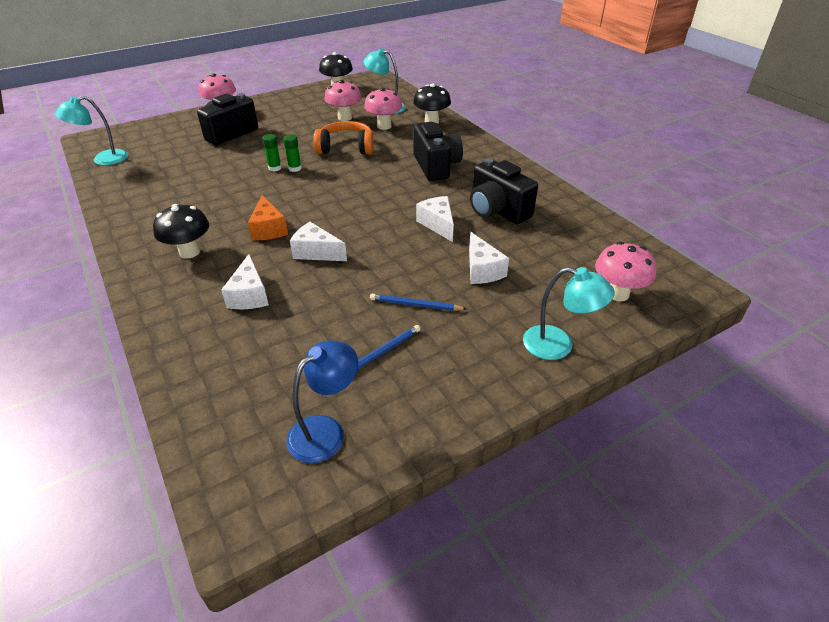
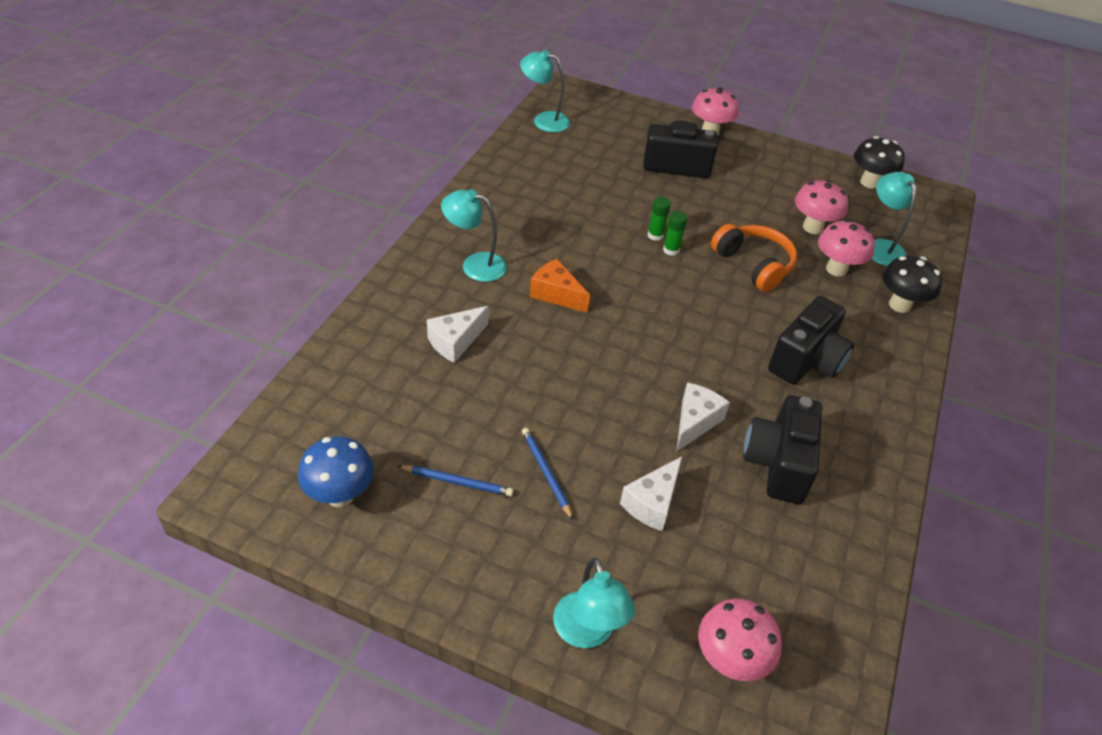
camera: 50 degrees right, 5 degrees up
black mushroom [153,204,209,259] -> turquoise lamp [441,189,507,282]
orange cheese [248,195,288,240] -> orange cheese turned 90 degrees clockwise [530,259,590,313]
blue lamp [286,340,358,463] -> blue mushroom [298,436,374,507]
white cheese [290,222,347,261] -> none

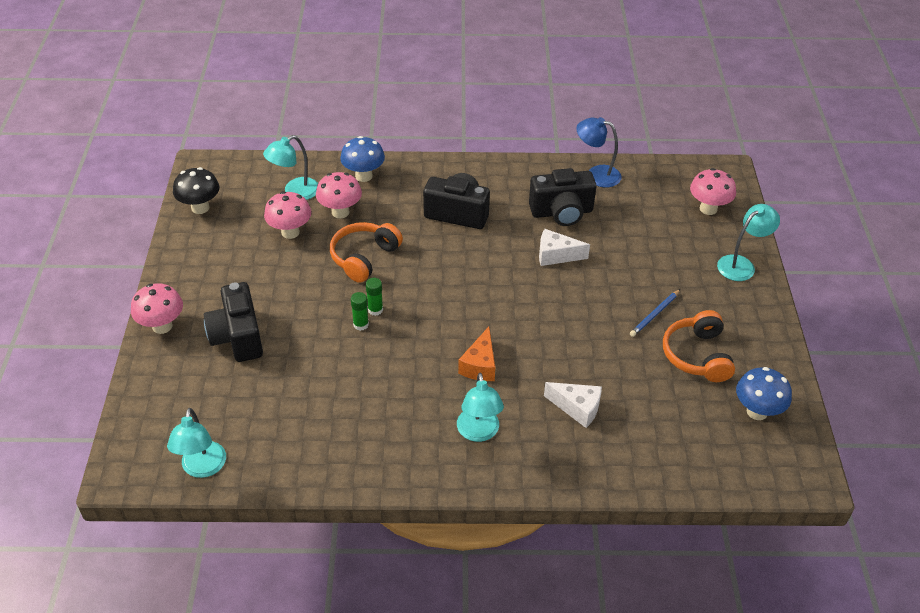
camera: 110 degrees left, 0 degrees up
blue pencil [398,465,514,496] -> orange headphones [663,310,735,382]
white cheese [620,456,682,531] -> none
black mushroom [882,256,942,313] -> blue mushroom [340,136,385,182]
none -> blue lamp [576,117,621,188]

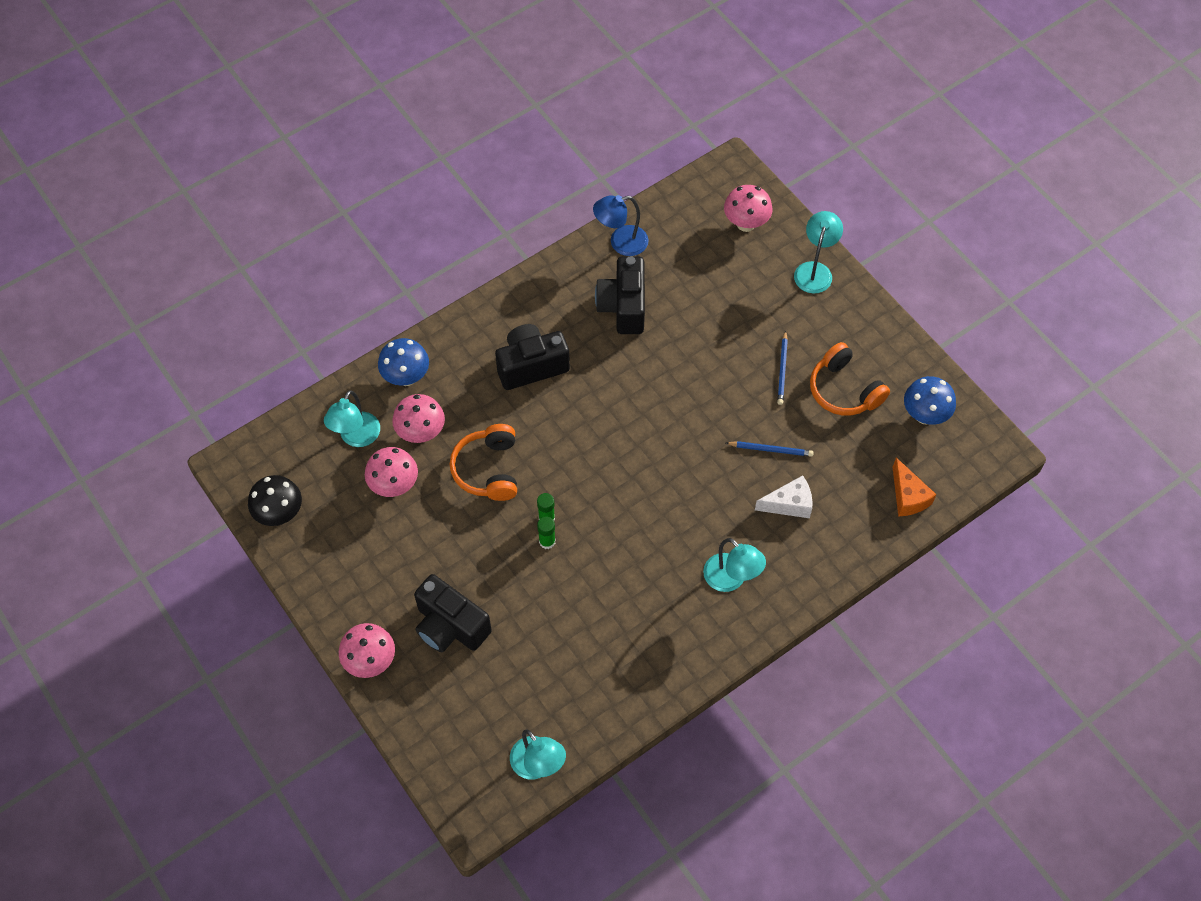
camera: 35 degrees left, 15 degrees up
orange cheese [458,327,495,381] -> orange cheese moved to [893,458,937,516]
black camera [529,168,597,226] -> black camera turned 135 degrees clockwise [595,256,645,334]
white cheese [539,229,590,266] -> none
none -> blue pencil [726,441,814,457]

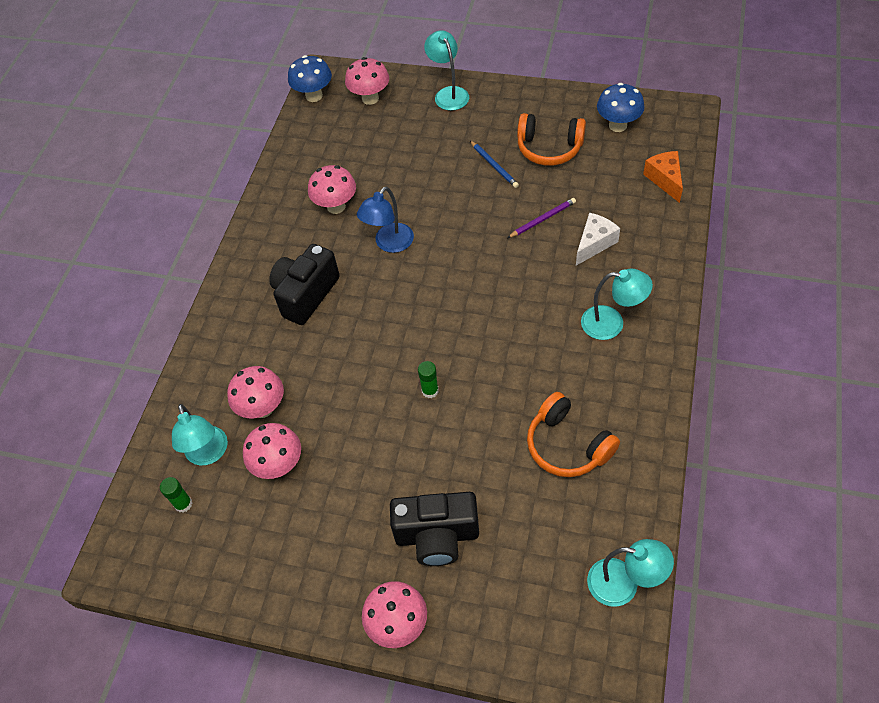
camera: 35 degrees left, 5 degrees down
black mushroom [248,475,302,526] -> none
blue mushroom [378,338,429,386] -> blue mushroom moved to [288,55,332,102]
orange headphones [450,424,517,501] -> orange headphones moved to [527,392,620,477]
green glue stick [537,517,555,549] -> green glue stick moved to [160,477,192,513]
blue lamp [593,195,648,256] -> blue lamp moved to [357,187,414,253]
black camera [595,256,645,334] -> pink mushroom [308,165,356,214]
blue pencil [726,441,814,457] -> purple pencil [507,198,576,238]
orange cheese [893,458,937,516] -> orange cheese turned 135 degrees counterclockwise [643,151,683,203]

